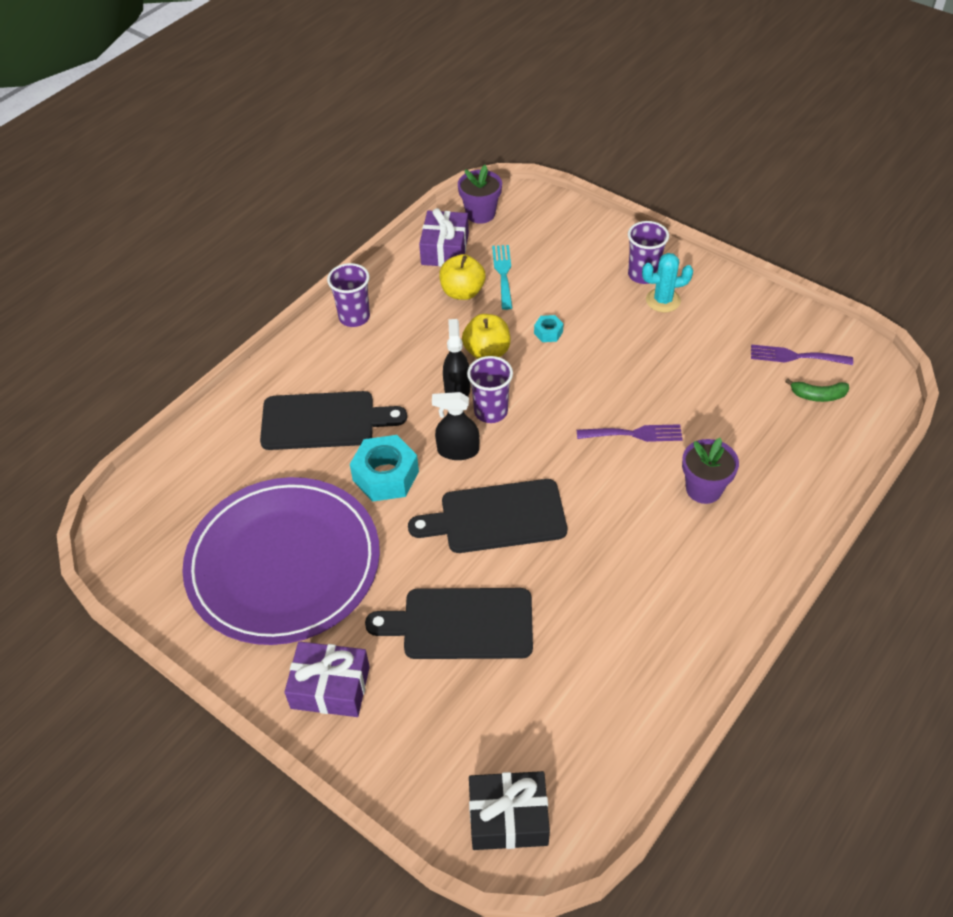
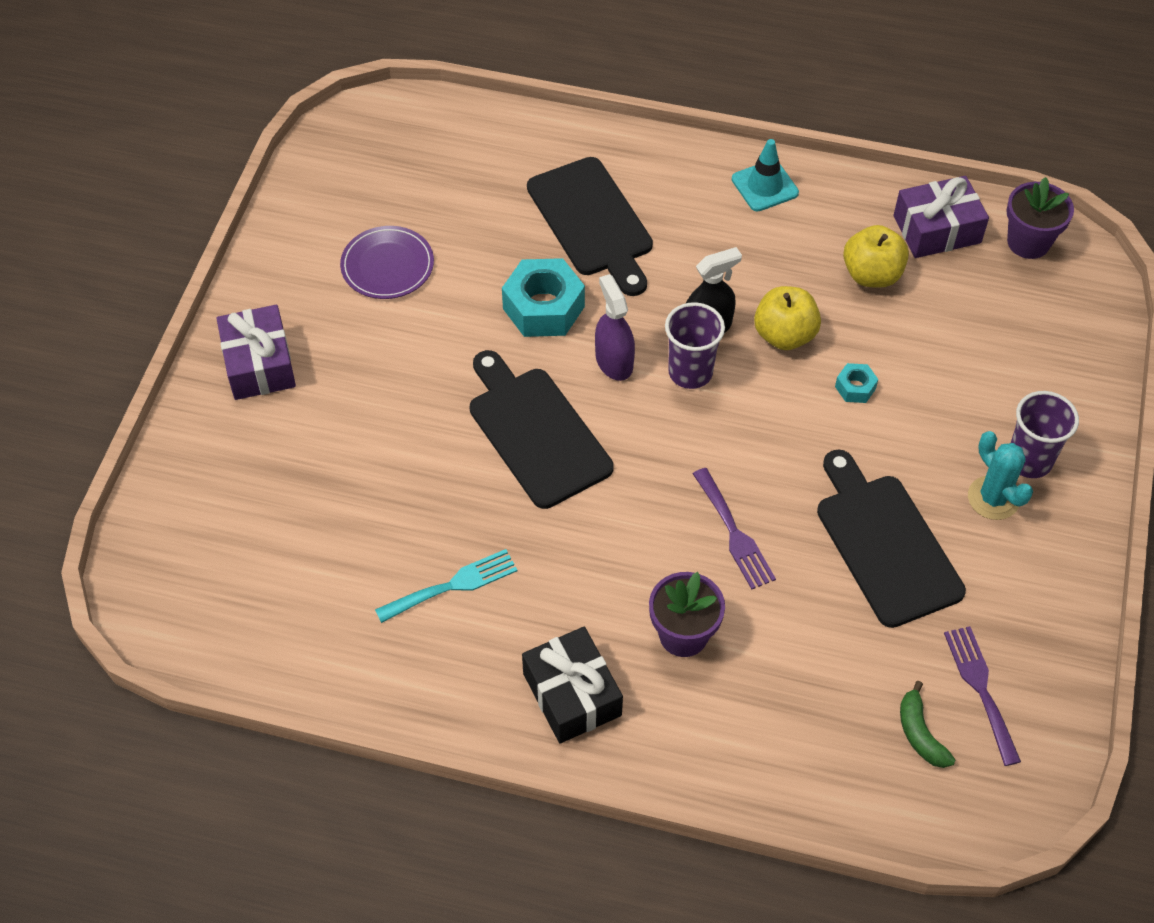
camera: 65 degrees right, 5 degrees up
purple plate [182,477,380,645] -> purple plate [340,226,434,299], size x0.42
purple cup [327,263,370,327] -> turquoise traffic cone [732,139,799,211]
black cutting board [365,588,533,659] -> black cutting board moved to [817,449,966,628]
black spray bottle [432,392,480,460] -> purple spray bottle [595,274,635,381]
black gift [469,771,550,850] -> black gift moved to [522,627,623,743]
turquoise fork [492,245,512,310] -> turquoise fork moved to [375,549,518,623]

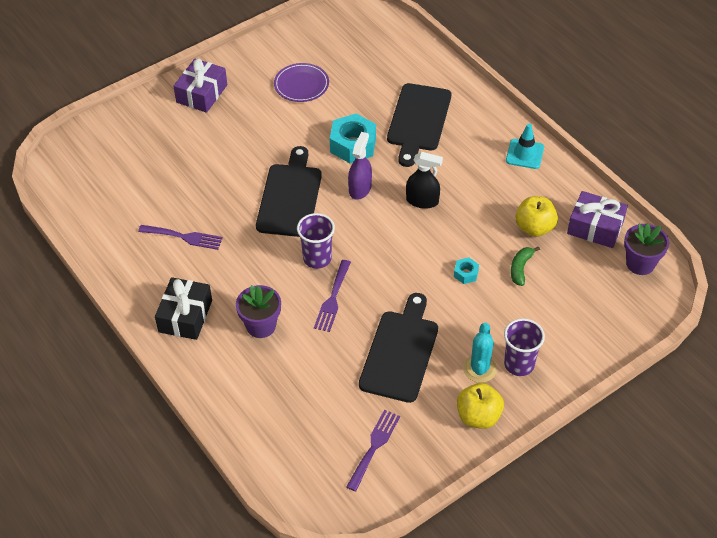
camera: 40 degrees right, 5 degrees down
turquoise fork [375,549,518,623] -> purple fork [138,225,223,250]
purple cup [665,302,725,389] -> purple cup moved to [297,213,335,269]
yellow apple [754,286,821,350] -> yellow apple moved to [457,383,504,429]
green banana [900,681,955,768] -> green banana moved to [511,246,540,286]

